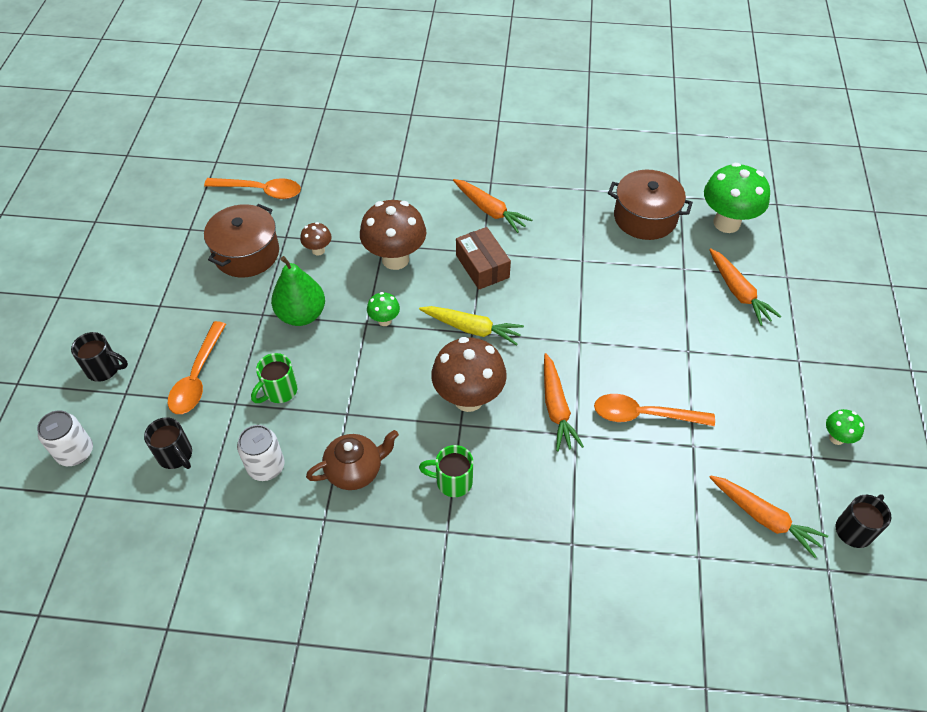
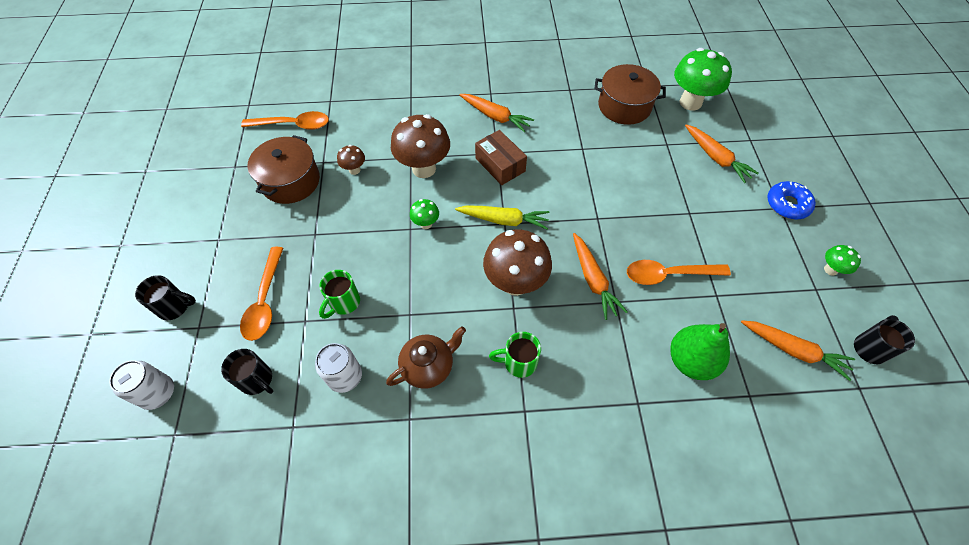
camera: 10 degrees left, 5 degrees up
green pear [271,256,325,326] -> green pear moved to [670,323,730,380]
none -> blue donut [767,181,816,219]

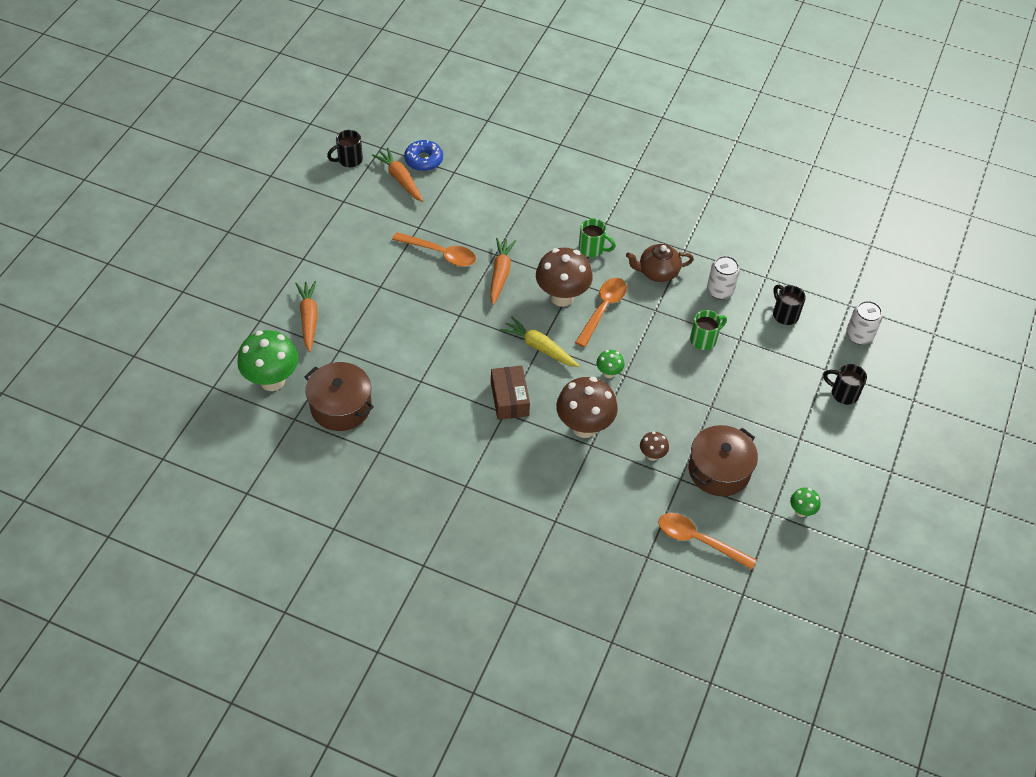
camera: 155 degrees left, 5 degrees down
orange spoon [240,247,283,341] -> orange spoon moved to [575,278,627,347]
orange carrot [459,94,534,132] -> none
green pear [670,323,730,380] -> none
blue donut [767,181,816,219] -> blue donut moved to [404,140,443,171]
green mushroom [824,245,861,276] -> green mushroom moved to [790,488,821,517]

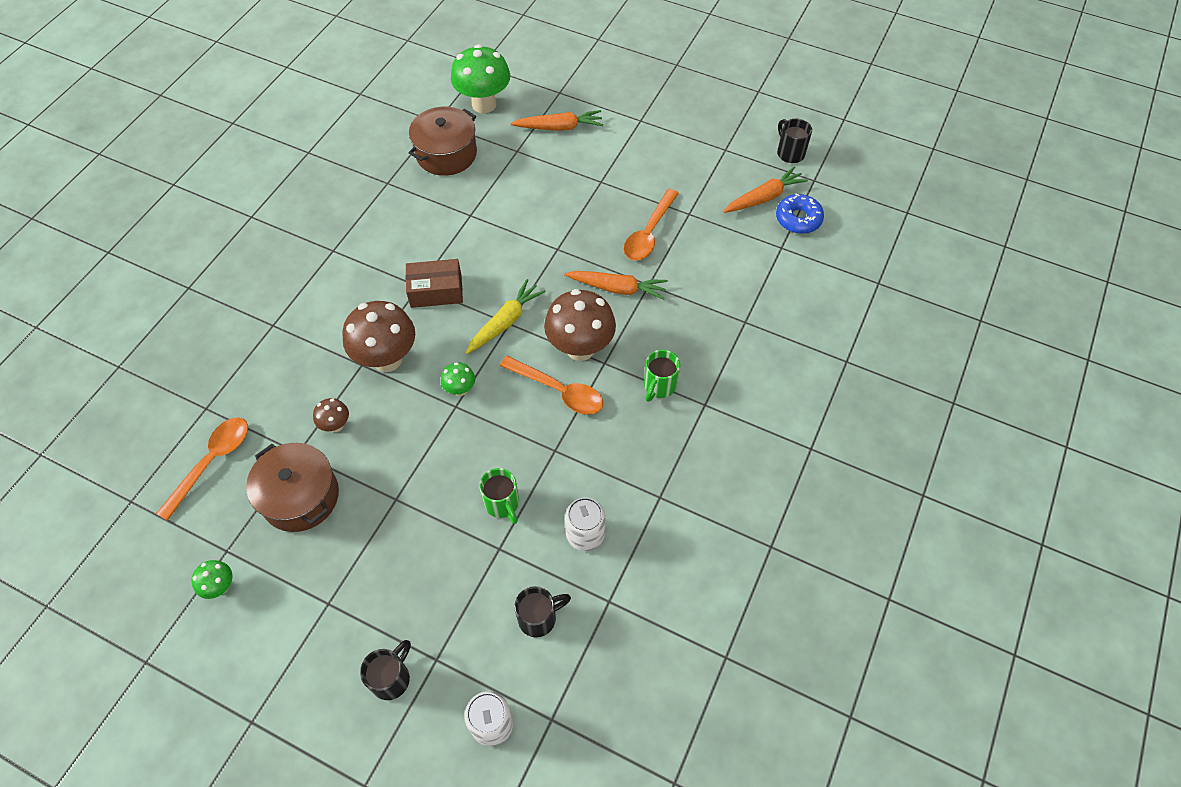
camera: 95 degrees right, 5 degrees up
brown teapot [626,244,694,282] -> none

